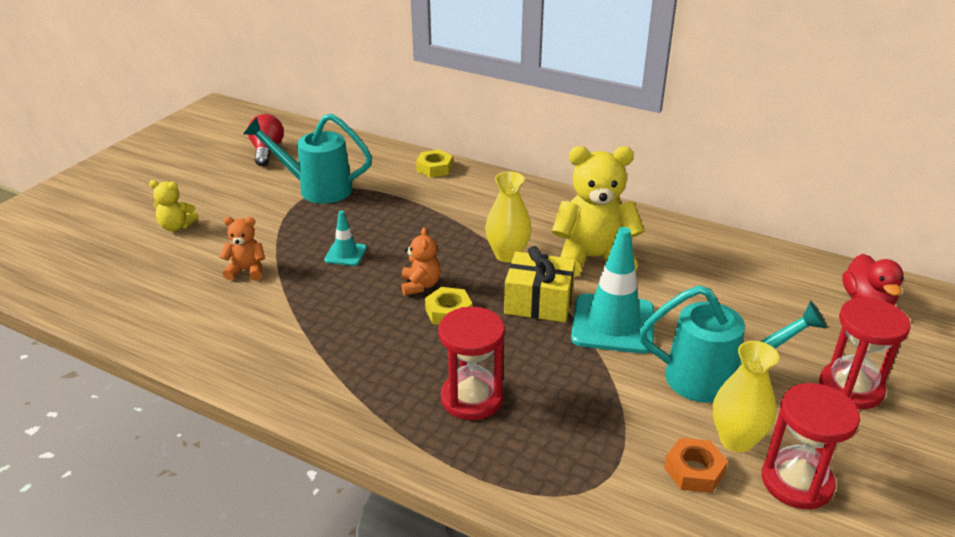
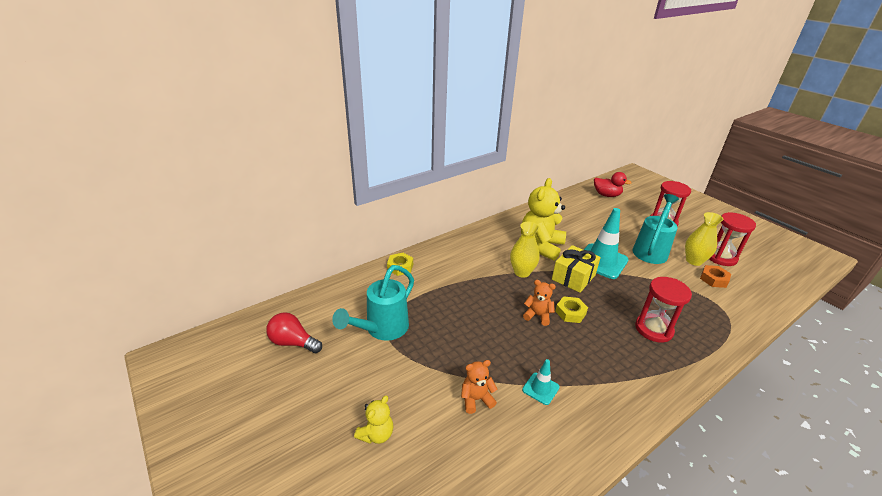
camera: 65 degrees left, 0 degrees up
orange teddy bear [220,217,265,281] -> orange teddy bear turned 45 degrees clockwise [461,360,497,414]
turquoise traffic cone [324,210,367,266] -> turquoise traffic cone moved to [522,359,559,405]

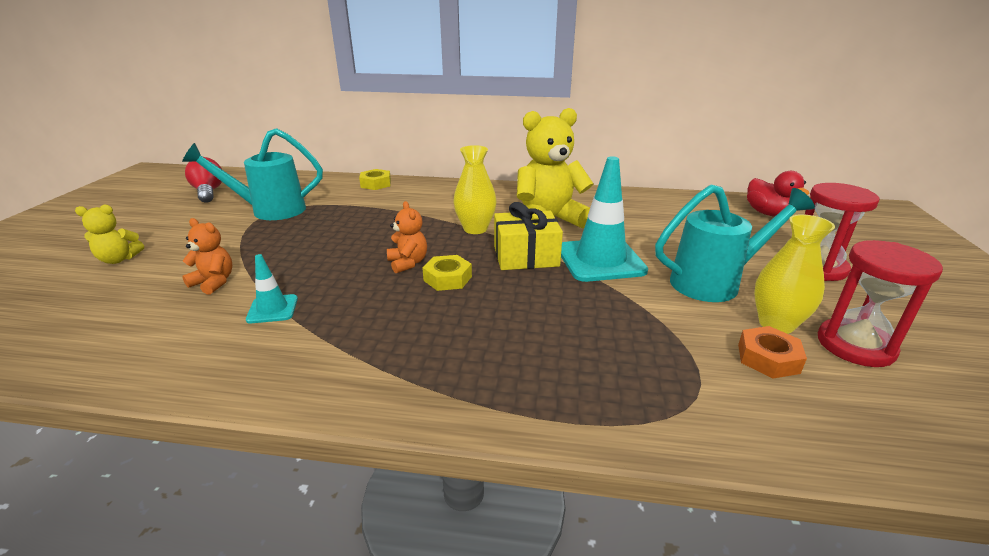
camera: 45 degrees right, 5 degrees down
red hourglass [635,277,692,343] -> none

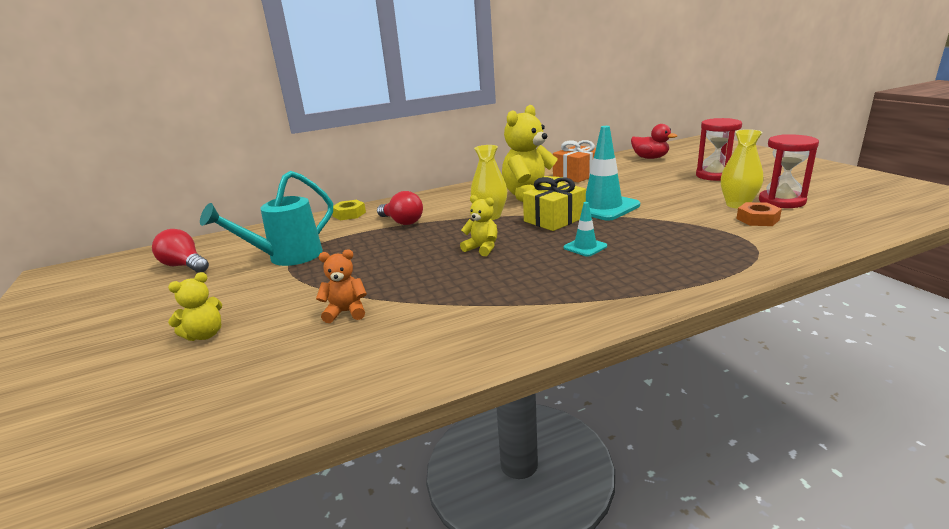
camera: 30 degrees left, 5 degrees down
turquoise traffic cone [246,254,298,323] -> turquoise traffic cone moved to [563,202,607,257]
orange teddy bear [387,201,427,273] -> yellow teddy bear [460,195,497,256]
yellow nut [422,255,472,291] -> none
turquoise watering can [655,184,815,302] -> none
none -> red light bulb [377,191,423,225]
none -> orange gift [553,140,596,183]

